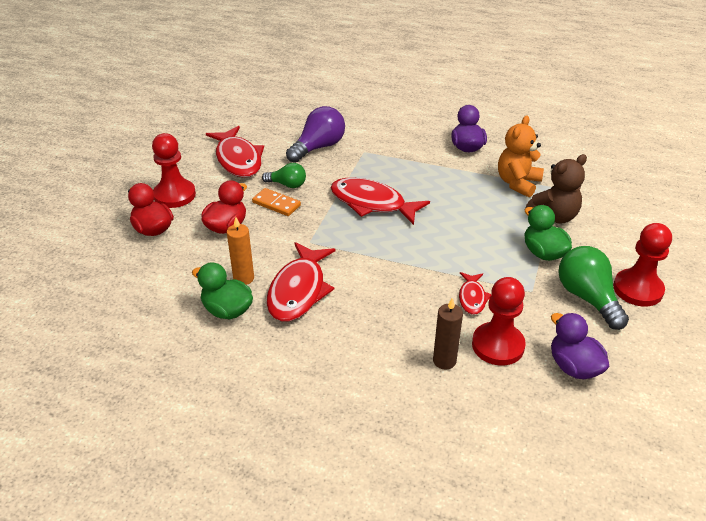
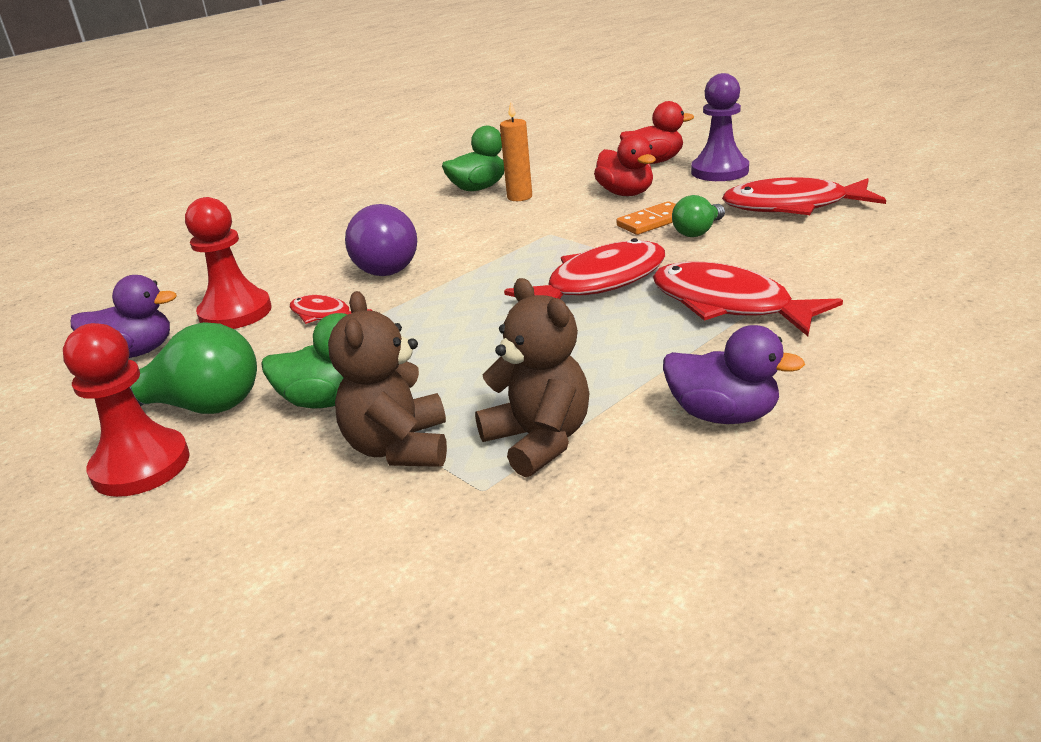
camera: 120 degrees right, 10 degrees down
red pawn [152,133,196,208] -> purple pawn [691,73,749,181]
red fish [266,242,336,322] -> red fish moved to [653,262,843,336]
purple light bulb [286,106,345,163] -> purple light bulb moved to [345,204,417,276]
brown candle [433,298,463,370] -> none
orange teddy bear [498,116,544,197] -> brown teddy bear [475,278,589,477]

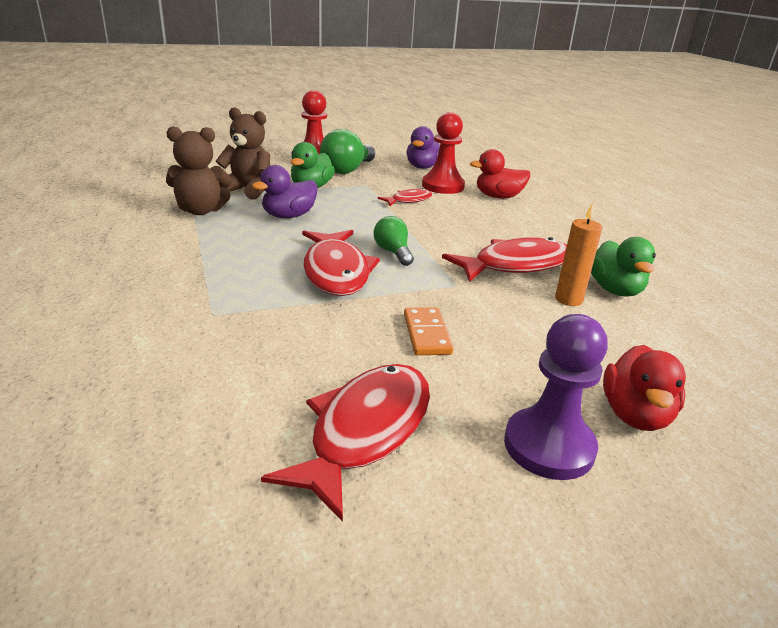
camera: 110 degrees right, 0 degrees up
purple light bulb [345,204,417,276] -> none
red duck [594,134,656,196] -> red duck moved to [470,149,530,198]
red fish [653,262,843,336] -> red fish moved to [442,237,567,282]
purple duck [663,325,805,424] -> purple duck moved to [252,165,318,218]
green light bulb [672,195,725,237] -> green light bulb moved to [374,216,414,266]

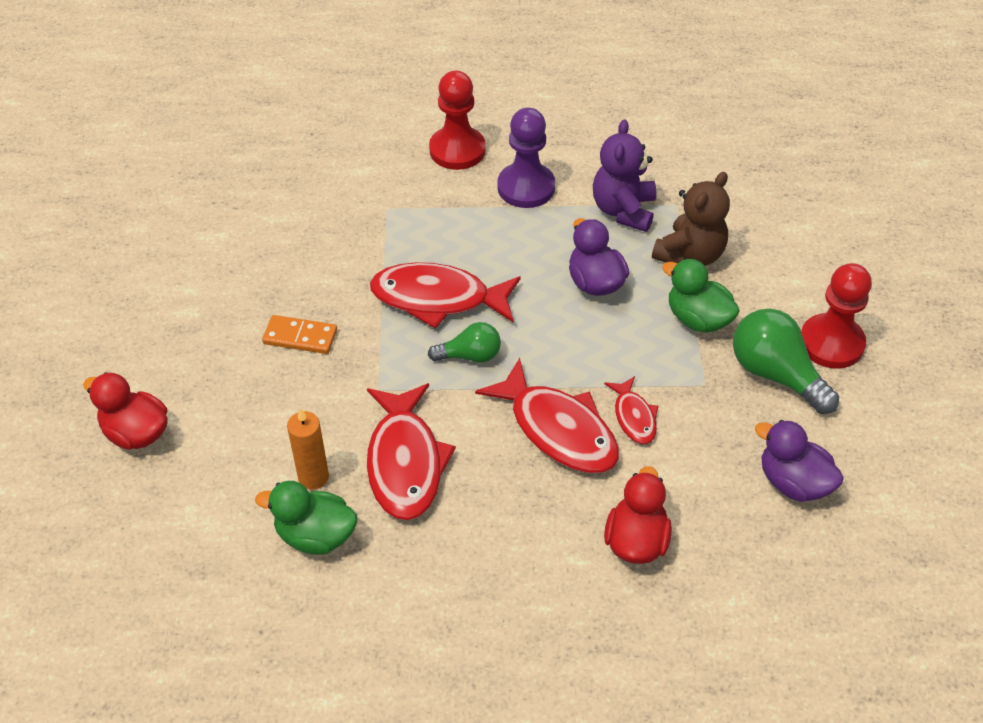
camera: 110 degrees right, 20 degrees up
brown teddy bear [166,126,232,215] -> purple teddy bear [593,120,656,232]
red fish [261,364,430,522] -> red fish moved to [475,358,619,473]
red pawn [422,112,465,194] -> red pawn moved to [429,70,486,170]
purple pawn [504,314,608,480] -> purple pawn moved to [497,108,555,208]

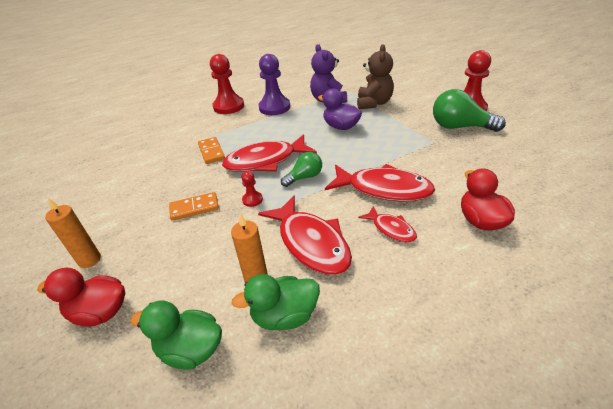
camera: 25 degrees left, 10 degrees down
red fish [604,376,658,444] -> red fish moved to [358,206,417,242]
green duck [662,258,740,333] -> green duck moved to [131,300,222,370]
purple duck [755,420,844,502] -> none
none -> orange candle [45,198,101,268]
none -> orange domino [198,137,225,164]
none -> red pawn [242,171,263,207]

